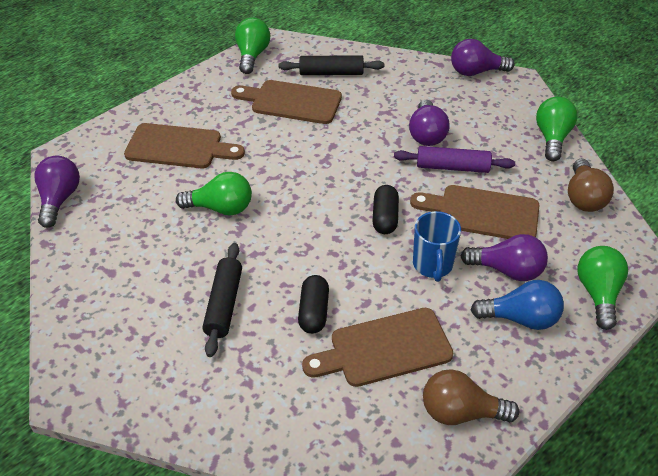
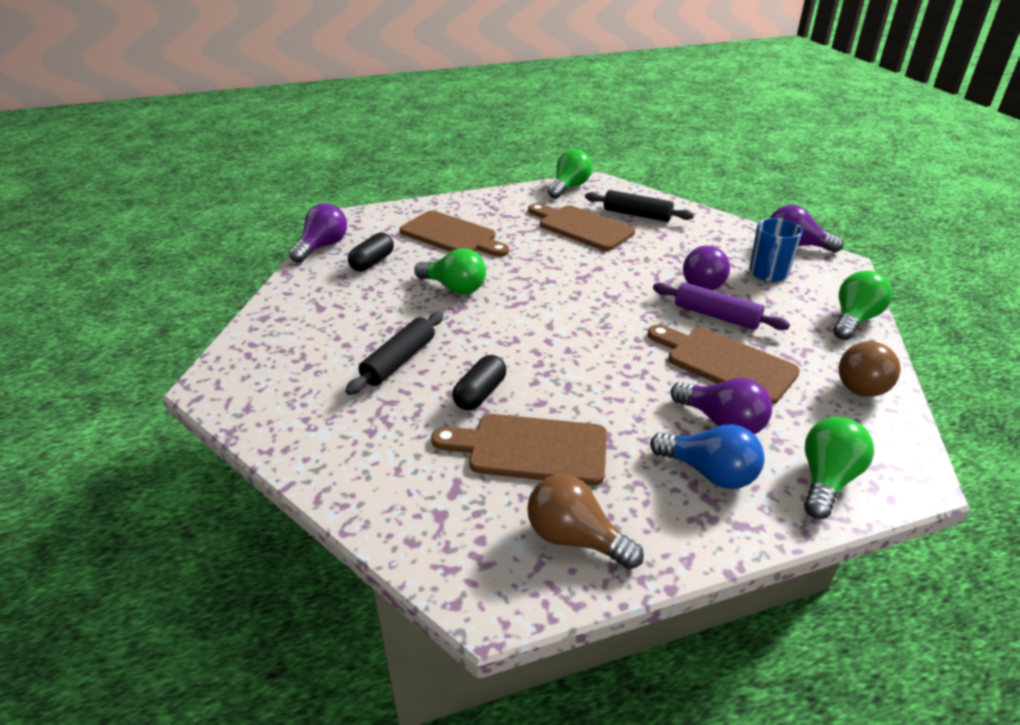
camera: 25 degrees right, 10 degrees down
black capsule [372,185,399,234] -> black capsule moved to [348,233,394,271]
blue mug [413,211,461,282] -> blue mug moved to [749,218,803,282]

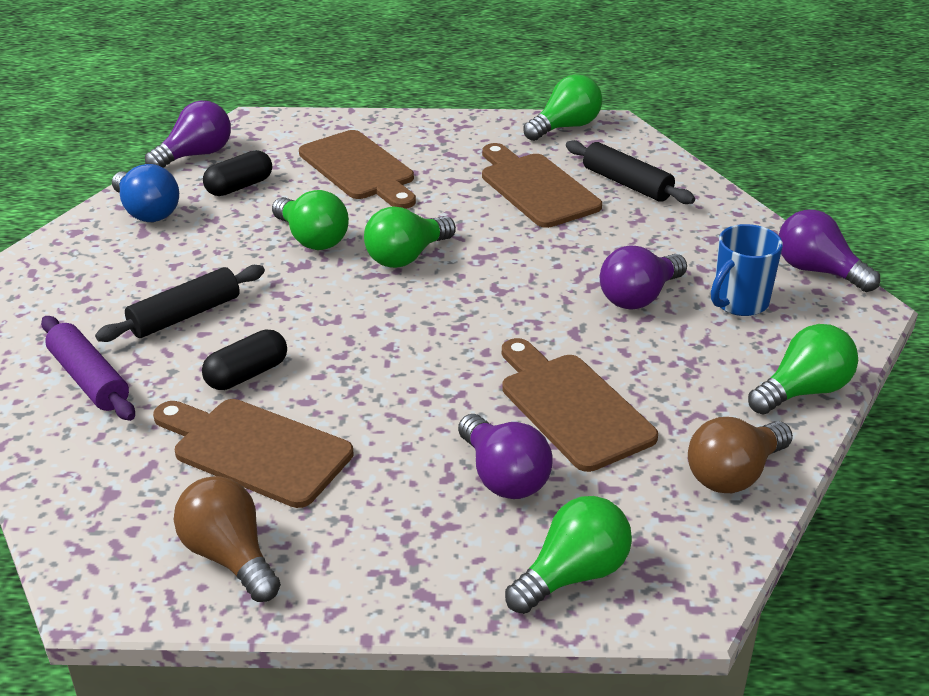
camera: 20 degrees right, 0 degrees up
blue light bulb [650,424,765,489] -> blue light bulb moved to [112,164,179,222]
purple rolling pin [653,282,790,330] -> purple rolling pin moved to [41,316,135,421]
none -> green light bulb [364,206,456,268]

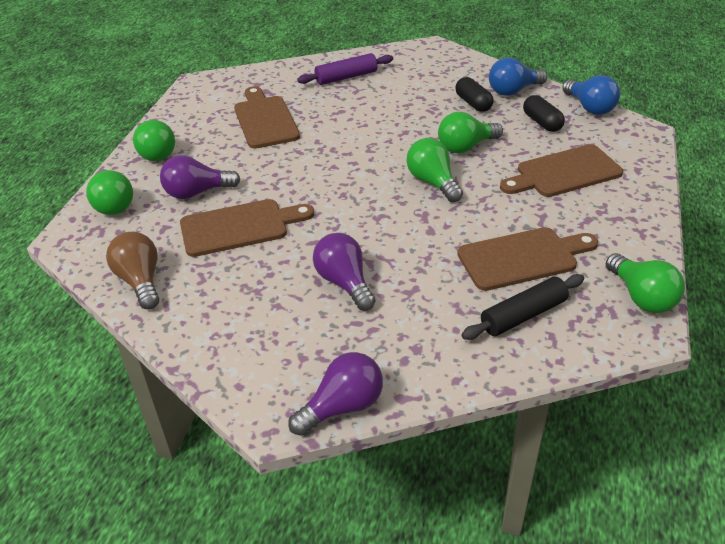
camera: 105 degrees right, 5 degrees up
black rolling pin [95,265,265,342] -> none
purple light bulb [145,100,231,168] -> blue light bulb [562,75,620,115]
brown cutting board [153,399,353,508] -> brown cutting board turned 60 degrees counterclockwise [234,86,300,149]
brown light bulb [174,476,281,602] -> none
black capsule [202,329,287,390] -> black capsule moved to [455,77,494,112]
blue mug [711,224,783,316] -> none
green light bulb [748,324,858,415] -> green light bulb moved to [133,120,175,161]

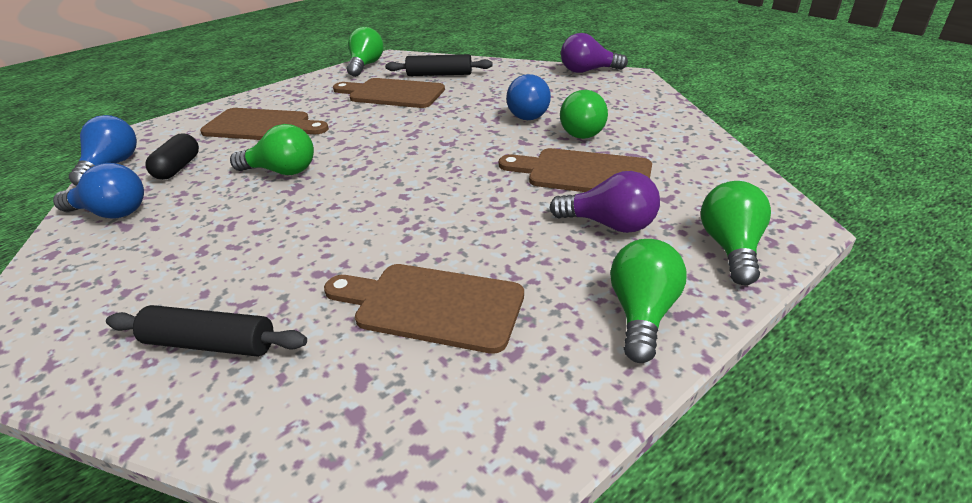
camera: 145 degrees left, 5 degrees down
brown light bulb [106,232,159,309] -> none
brown cutting board [234,86,300,149] -> brown cutting board turned 90 degrees clockwise [324,264,524,354]
purple rolling pin [297,53,393,85] -> black rolling pin [106,305,307,357]
purple light bulb [313,233,376,311] -> blue light bulb [506,74,551,120]
green light bulb [406,138,463,202] -> green light bulb moved to [560,90,608,139]
black capsule [455,77,494,112] -> none

